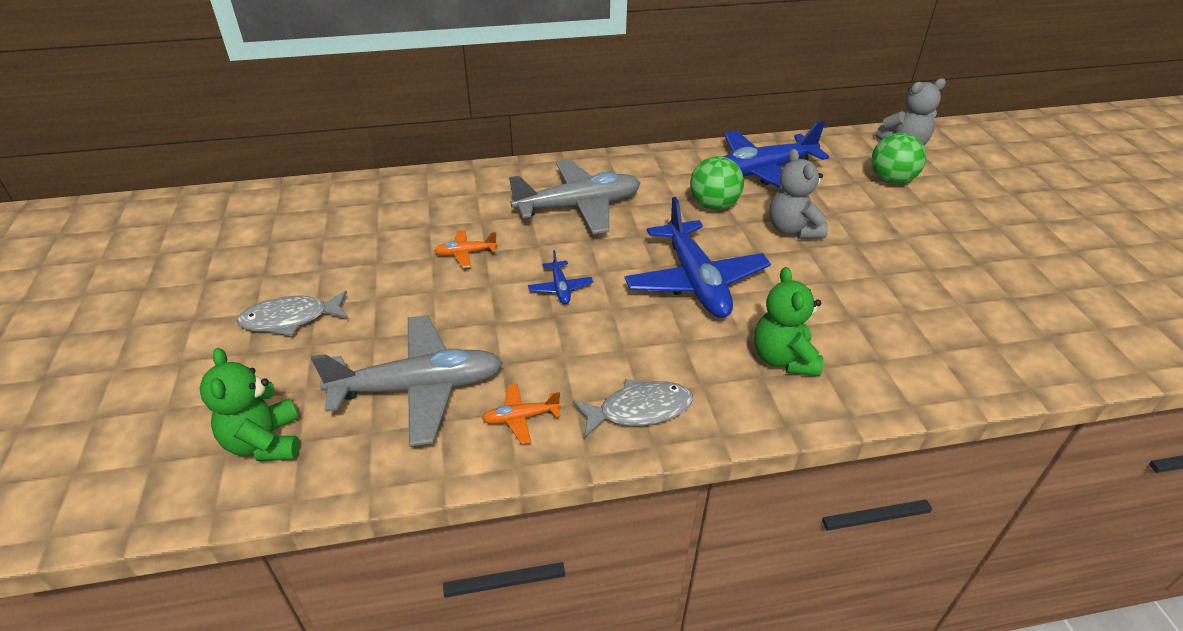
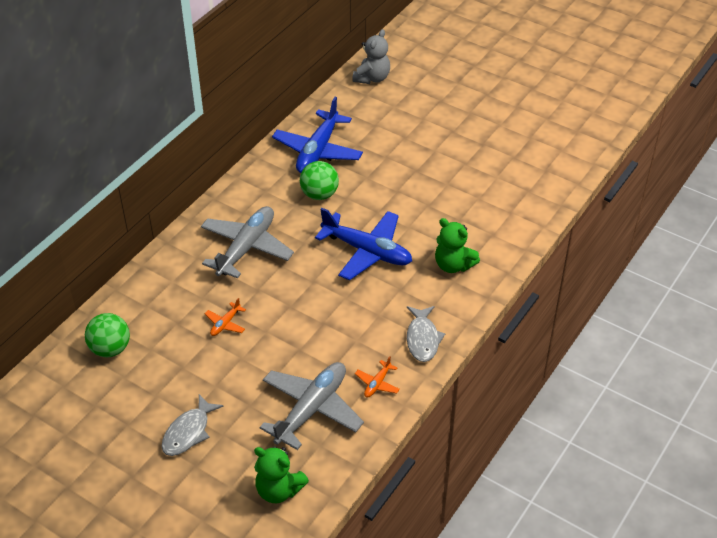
camera: 45 degrees left, 5 degrees up
blue plane [528,250,593,304] -> none
grey fish [573,379,693,437] -> grey fish turned 150 degrees clockwise [407,306,445,362]
grey teddy bear [769,149,828,239] -> none
green ball [871,133,926,184] -> green ball moved to [85,313,130,357]

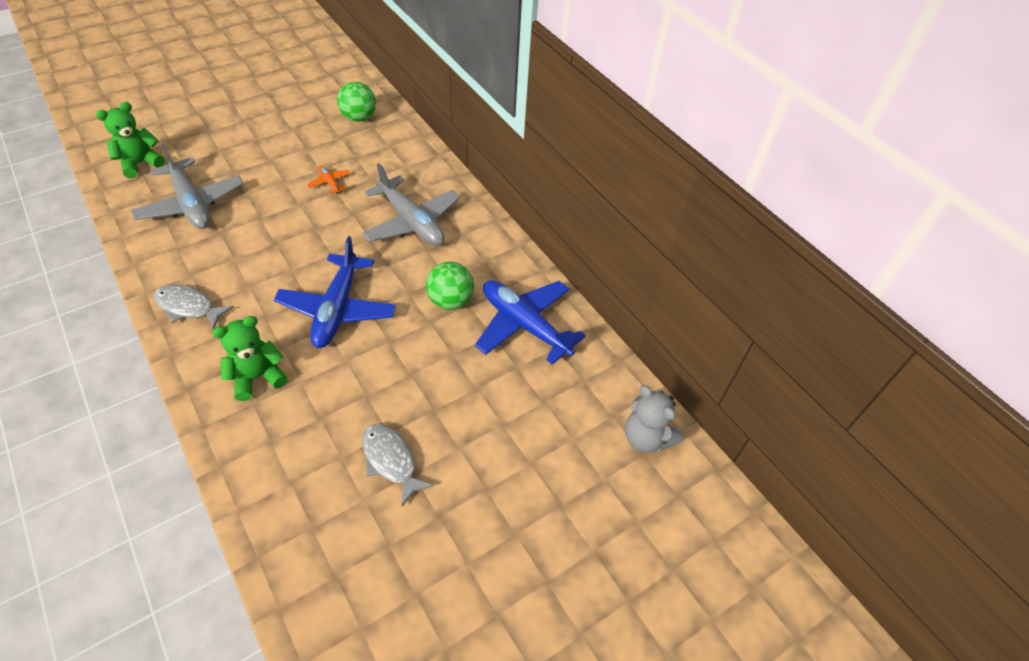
camera: 110 degrees right, 5 degrees up
grey fish [162,394,224,456] -> grey fish moved to [362,424,434,506]
blue plane [315,208,412,280] -> blue plane turned 45 degrees counterclockwise [274,236,396,348]
orange plane [355,356,400,398] -> none

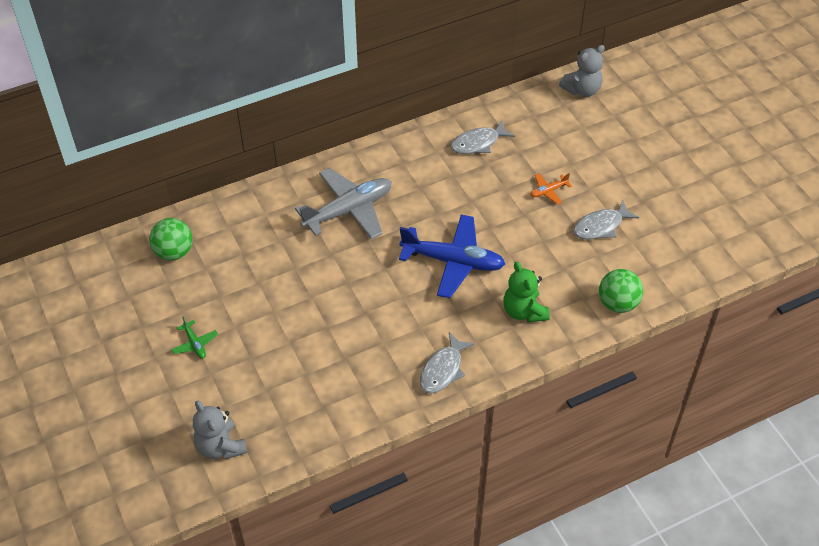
camera: 80 degrees left, 0 degrees up
green teddy bear [96,102,165,179] -> grey teddy bear [193,400,247,459]
grey plane [131,143,244,229] -> none
orange plane [307,165,350,194] -> orange plane moved to [531,173,572,205]
green ball [426,262,474,310] -> green ball moved to [599,269,643,313]
blue plane [475,280,586,365] -> grey fish [451,120,515,154]
none -> green plane [171,317,218,359]

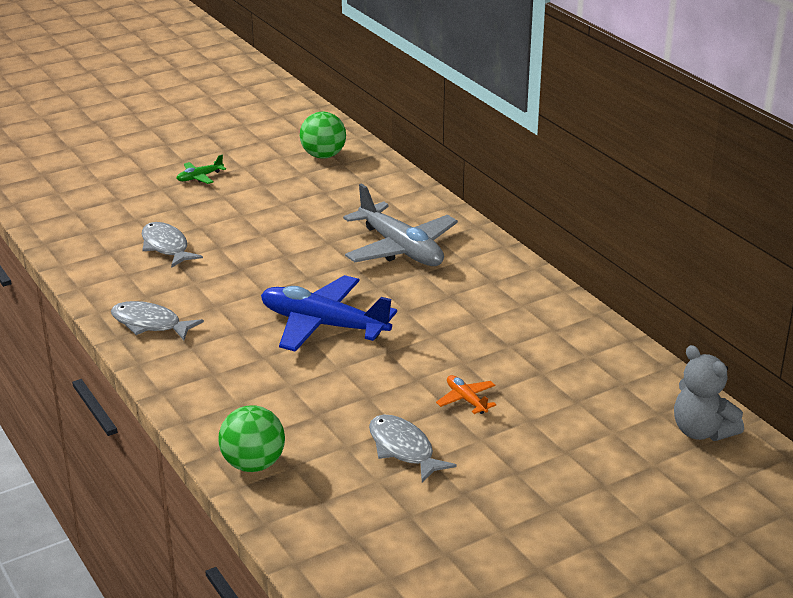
camera: 85 degrees right, 20 degrees down
grey teddy bear [193,400,247,459] -> none
blue plane [399,215,505,298] -> blue plane turned 105 degrees clockwise [261,275,397,352]
grey fish [451,120,515,154] -> grey fish moved to [142,222,203,268]
green teddy bear [503,262,550,322] -> none

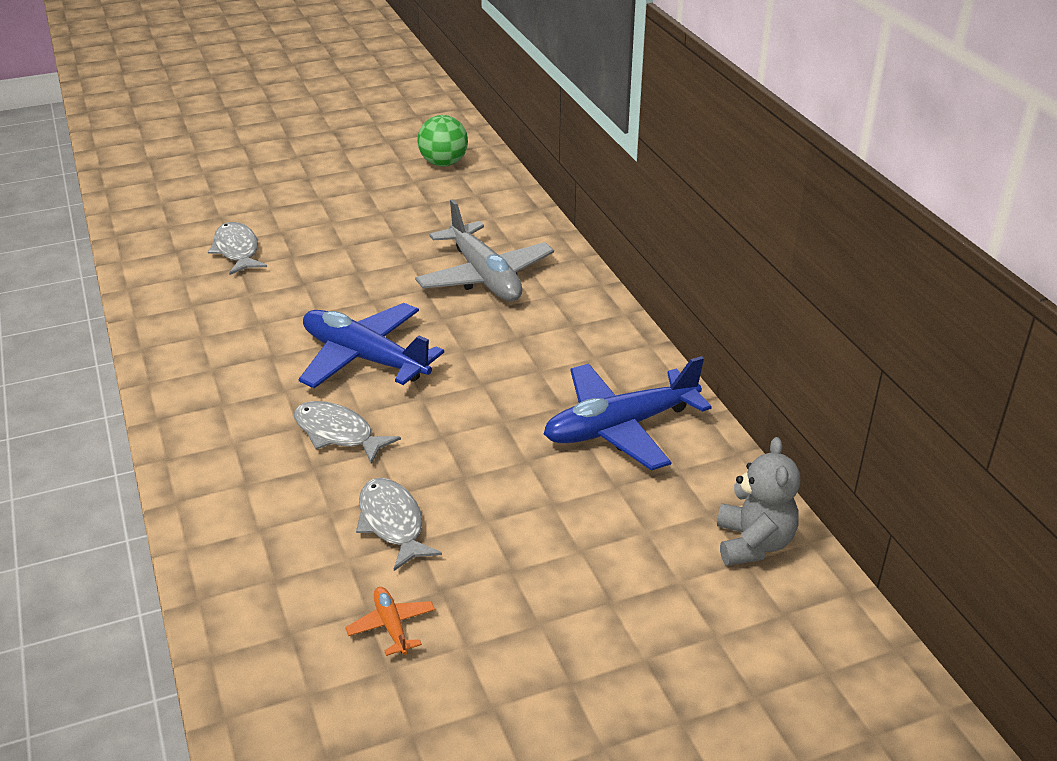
camera: 10 degrees right, 5 degrees up
grey fish [111,301,204,340] -> grey fish moved to [294,401,401,464]
green plane [176,155,226,184] -> none
green ball [218,405,285,472] -> none
orange plane [436,375,496,414] -> orange plane moved to [345,587,435,656]
grey teddy bear [674,345,744,441] -> grey teddy bear turned 150 degrees counterclockwise [717,437,800,566]
none -> blue plane [544,356,712,471]

